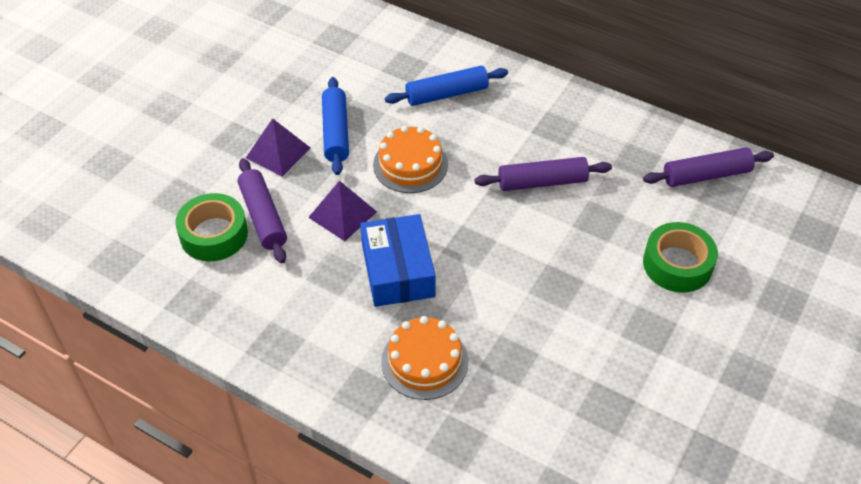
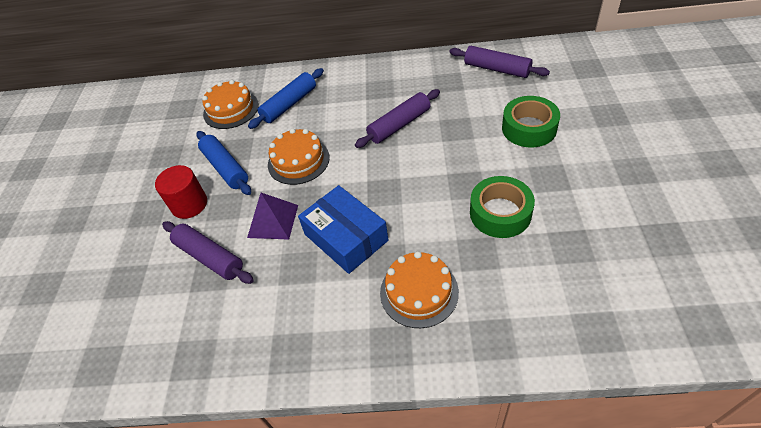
camera: 25 degrees left, 0 degrees up
green tape [175,193,248,261] -> green tape moved to [470,176,535,238]
purple pyramid [246,118,310,177] -> red cylinder [155,165,207,219]
purple rolling pin [643,147,774,187] -> purple rolling pin turned 75 degrees clockwise [449,46,550,78]
none -> orange cake [202,80,259,129]

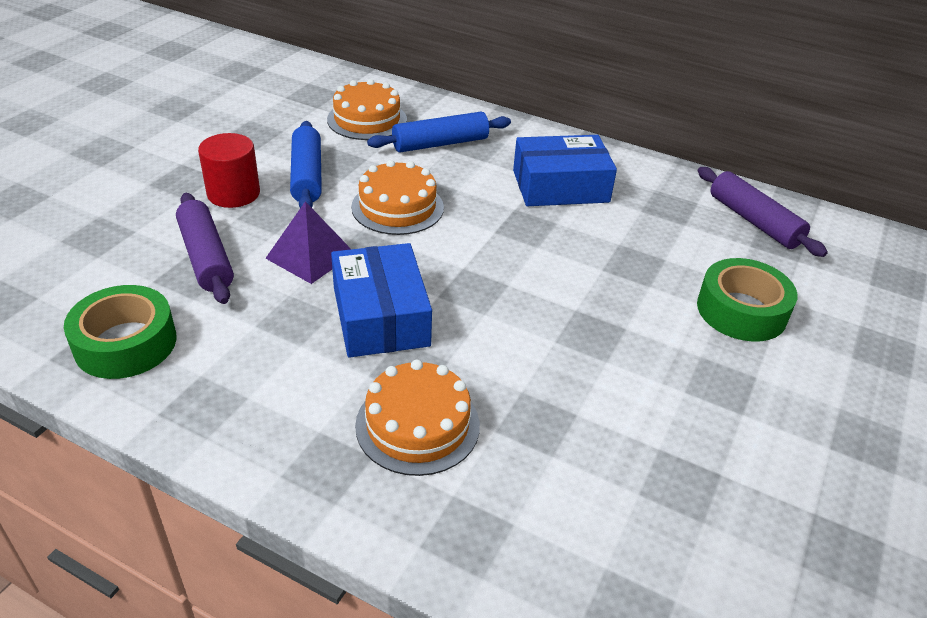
camera: 20 degrees right, 10 degrees down
purple rolling pin [355,89,440,148] -> none
green tape [470,176,535,238] -> green tape moved to [64,285,176,379]
none -> blue box [513,135,617,206]

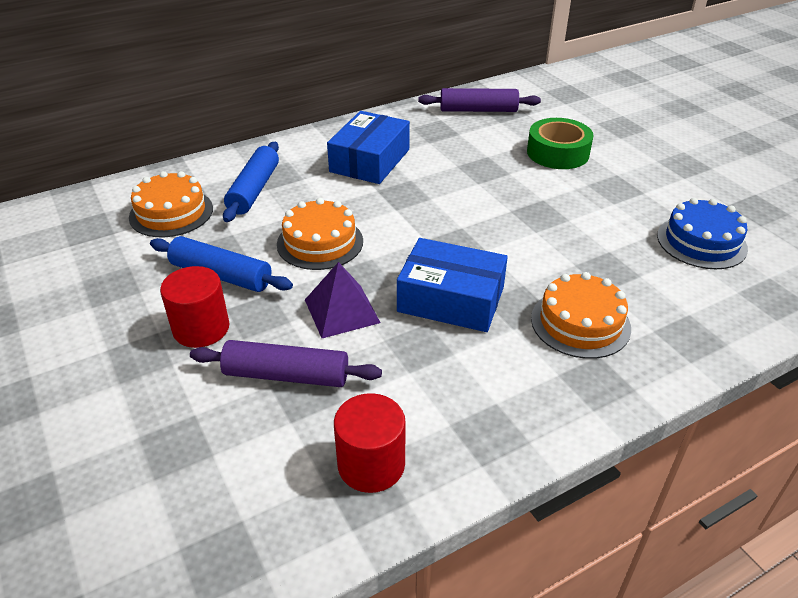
camera: 55 degrees left, 0 degrees up
green tape [64,285,176,379] -> red cylinder [334,393,406,493]
none -> blue cake [657,198,748,269]

